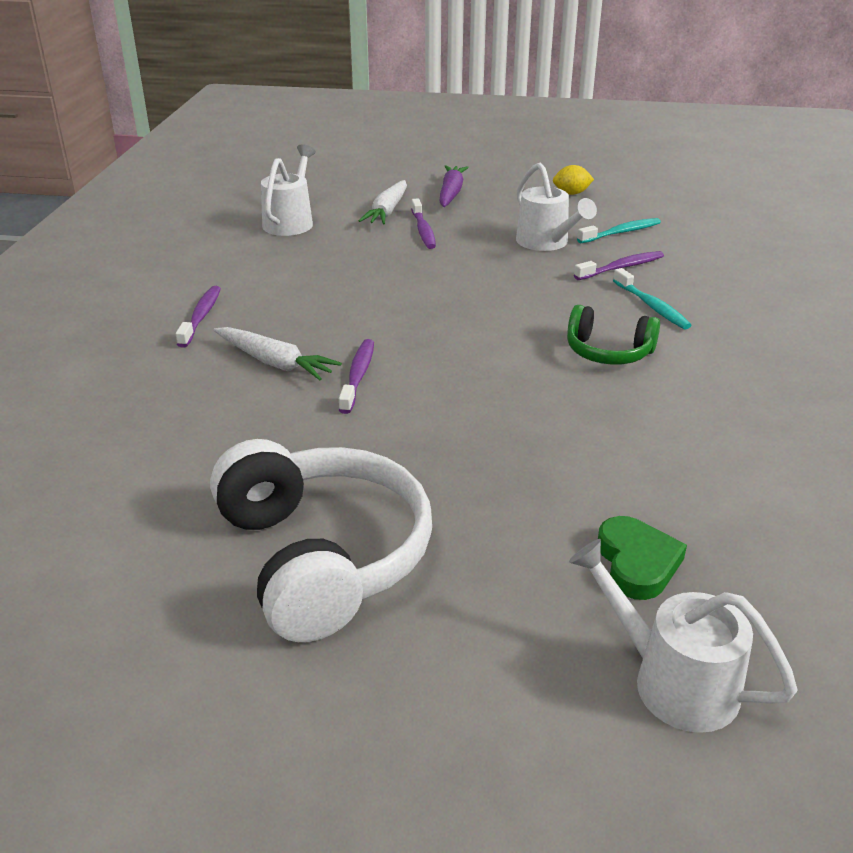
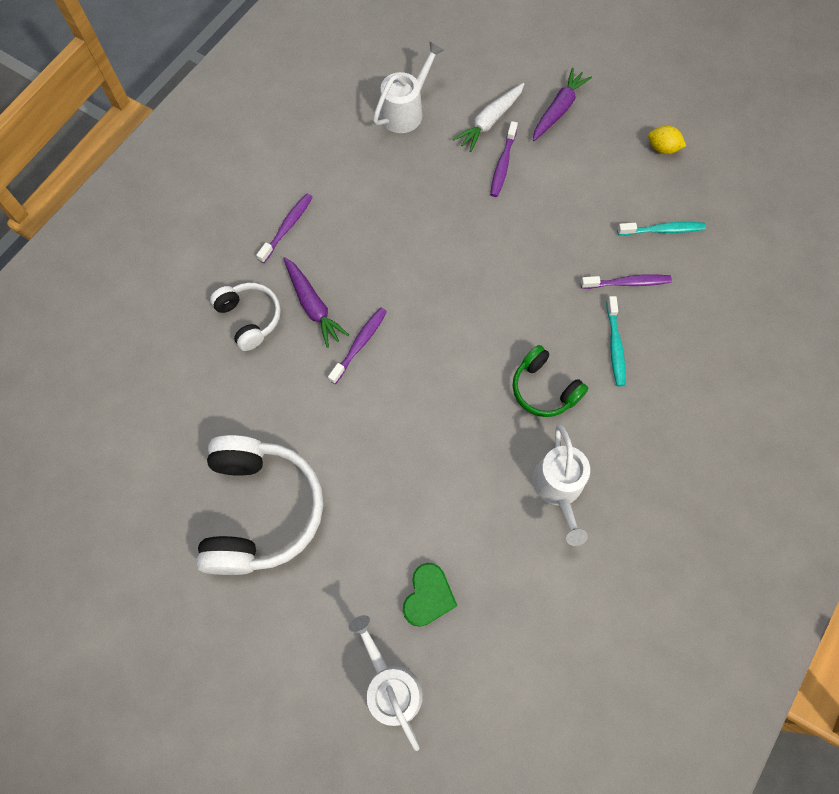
camera: 25 degrees right, 35 degrees up
white carrot [213,327,342,380] -> purple carrot [283,257,349,348]
white watering can [516,163,597,251] -> white watering can moved to [533,424,590,546]
none -> white headphones [210,283,281,351]

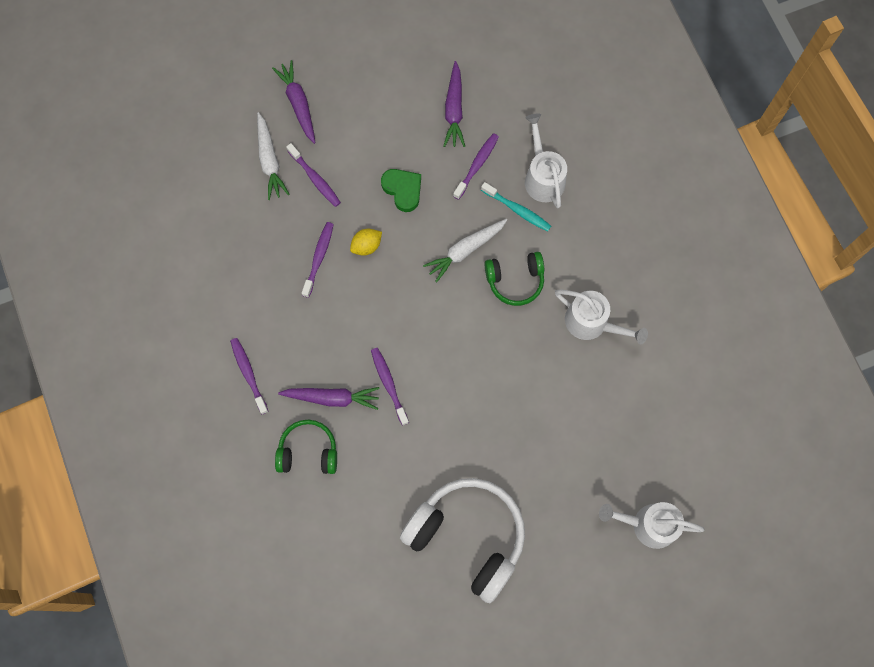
camera: 55 degrees left, 5 degrees up
white headphones [210,283,281,351] -> green headphones [275,420,337,474]
white watering can [373,41,444,133] -> white watering can moved to [525,114,567,208]
green heart [403,563,457,627] -> green heart moved to [381,169,421,212]
turquoise toothbrush [617,222,706,235] -> purple carrot [444,61,465,147]
yellow lemon [648,125,686,154] -> yellow lemon moved to [350,228,382,256]
none -> purple toothbrush [302,222,334,298]
none -> white carrot [423,219,507,283]

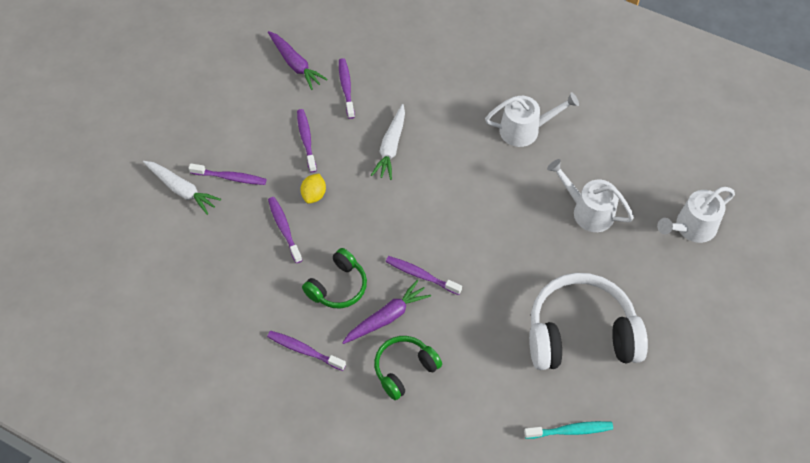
camera: 40 degrees left, 15 degrees down
purple carrot [272,60,316,144] -> none
green heart [381,169,421,212] -> purple toothbrush [297,109,317,173]
turquoise toothbrush [481,182,551,232] -> turquoise toothbrush moved to [524,421,613,439]
green headphones [485,252,544,306] -> green headphones moved to [302,248,367,308]
white watering can [525,114,567,208] -> white watering can moved to [547,159,634,232]

